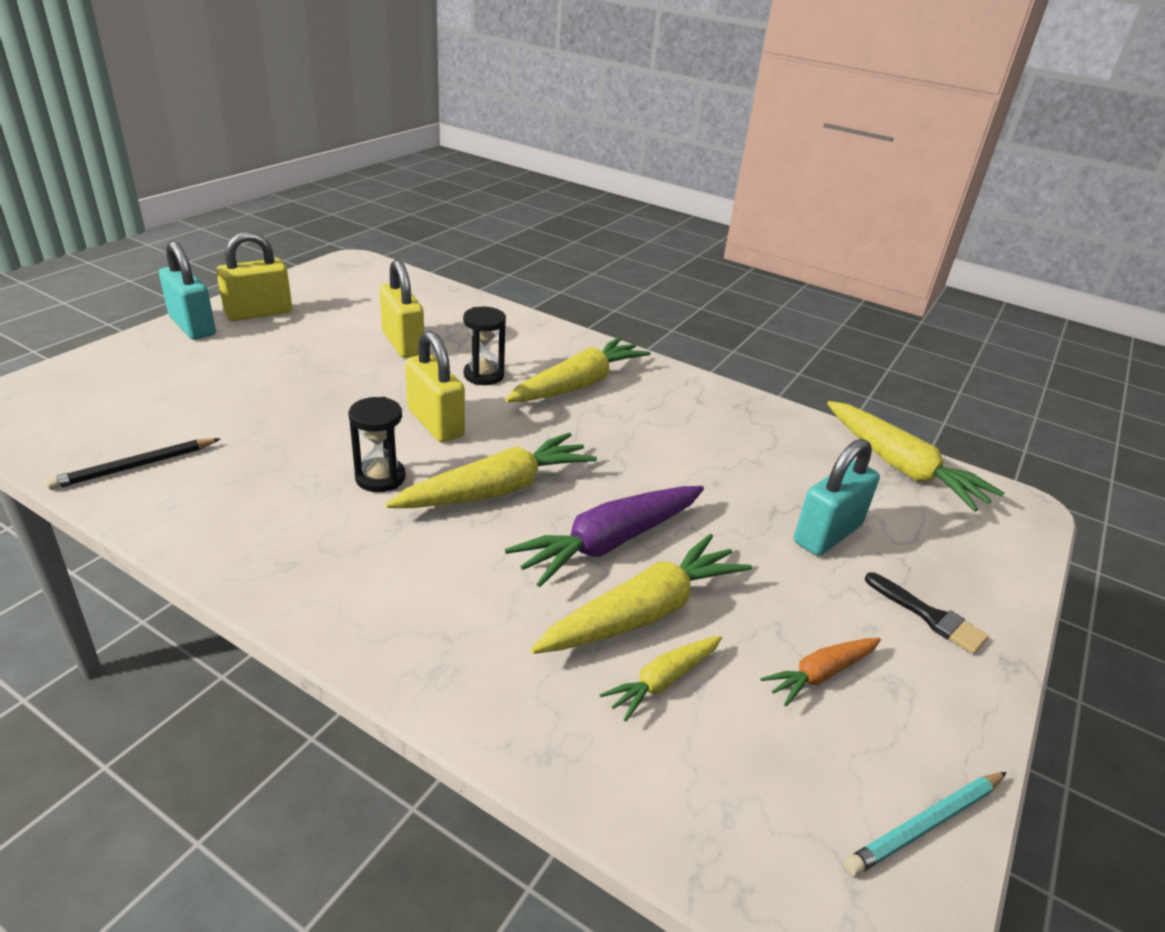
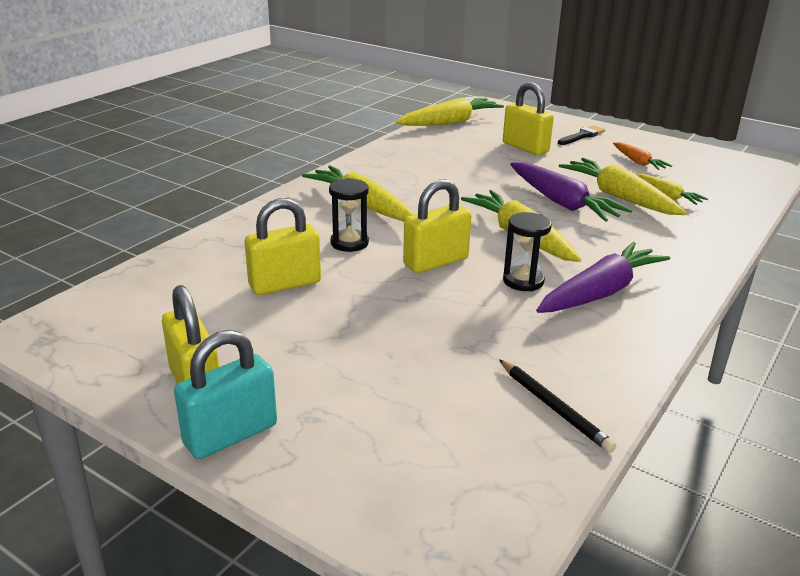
camera: 85 degrees left, 5 degrees down
turquoise padlock [794,439,880,556] -> yellow padlock [503,82,554,155]
turquoise pencil [844,772,1007,876] -> none
none -> purple carrot [536,242,670,313]

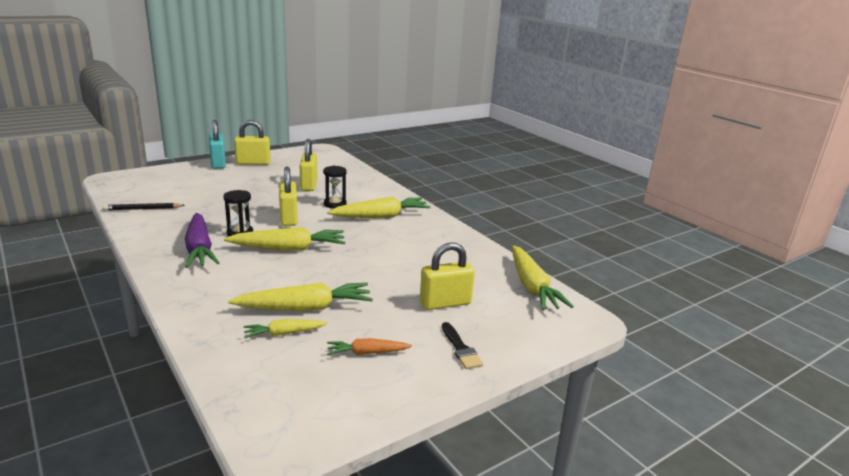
camera: 110 degrees right, 5 degrees down
purple carrot [510,162,632,222] -> none

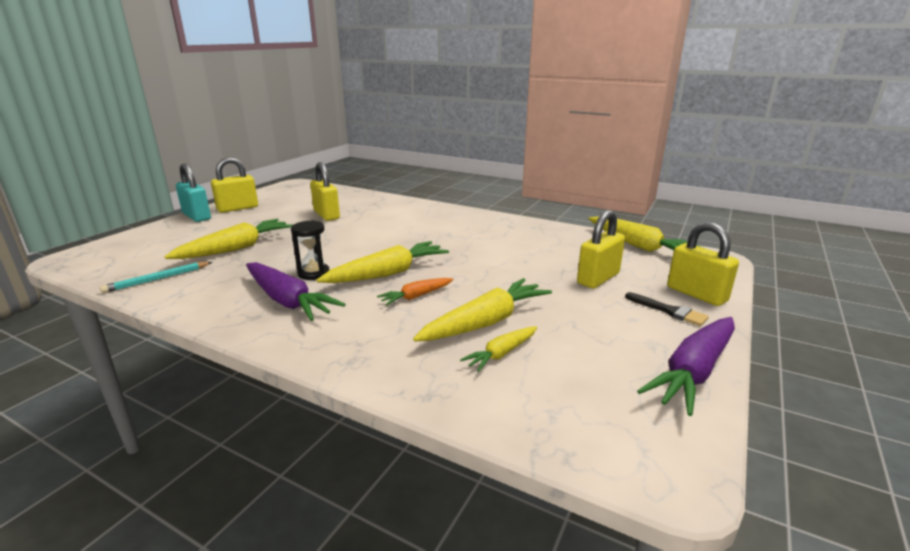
camera: 25 degrees left, 0 degrees up
black pencil [103,203,185,210] -> turquoise pencil [100,262,212,293]
yellow padlock [279,167,298,226] -> yellow padlock moved to [667,222,739,306]
black hourglass [323,166,347,209] -> none
yellow carrot [327,196,431,218] -> yellow carrot moved to [164,219,292,259]
orange carrot [327,338,412,355] -> orange carrot moved to [377,278,453,305]
none -> purple carrot [637,317,735,416]

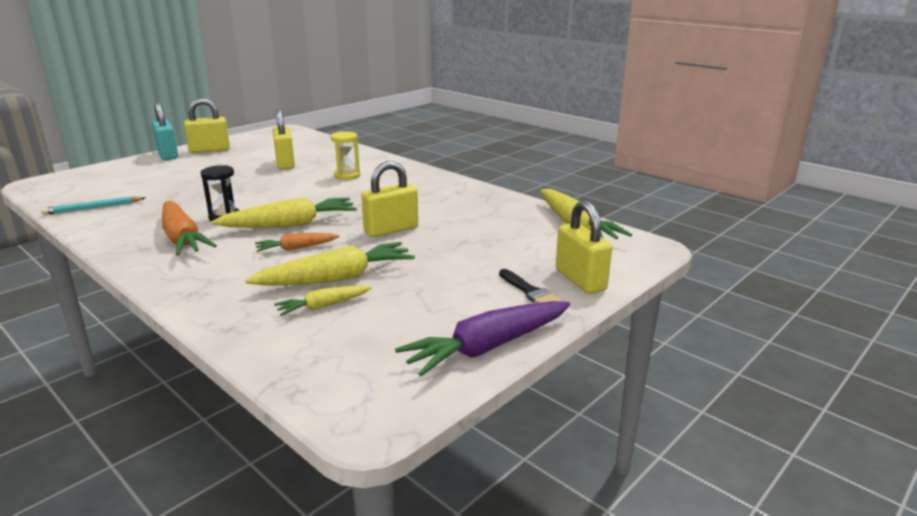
camera: 15 degrees right, 0 degrees up
yellow carrot [164,219,292,259] -> none
purple carrot [246,262,345,321] -> orange carrot [162,201,217,256]
yellow padlock [577,210,625,288] -> yellow padlock moved to [361,161,418,237]
none -> yellow hourglass [331,131,360,180]

